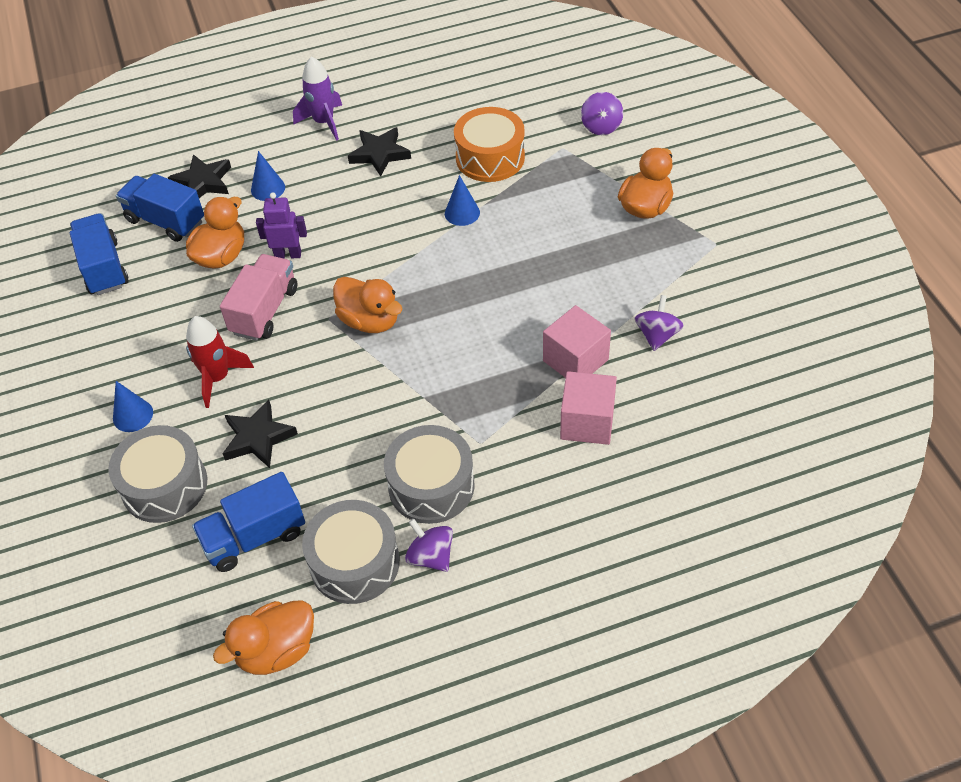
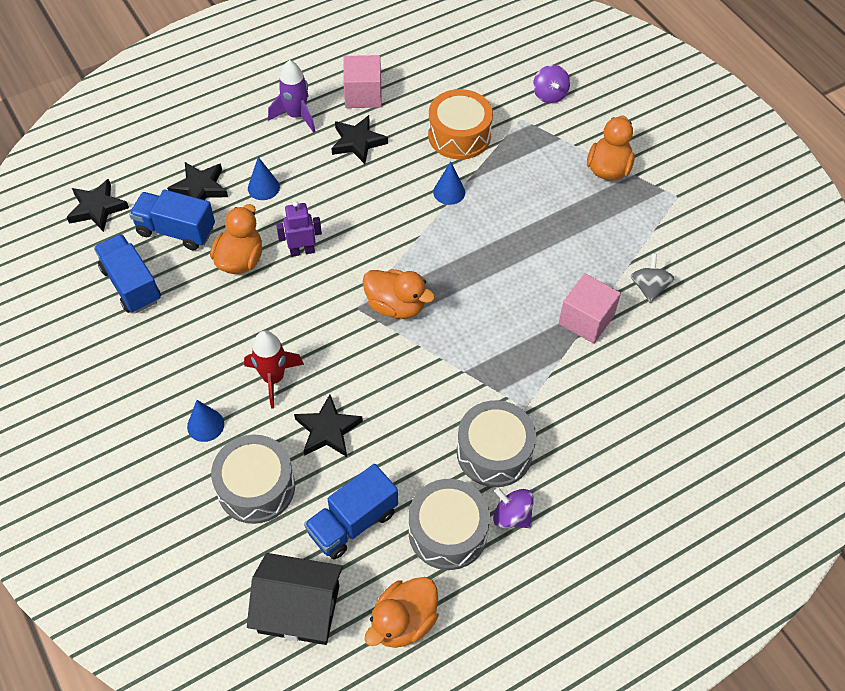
camera: 15 degrees left, 5 degrees up
pink truck [220,254,297,341] -> none
pink cube [560,371,617,445] -> pink cube moved to [343,55,382,108]
purple spinning top [635,295,684,351] -> grey spinning top [631,254,674,303]
none -> black star [66,179,129,232]
none -> black house [247,553,343,645]

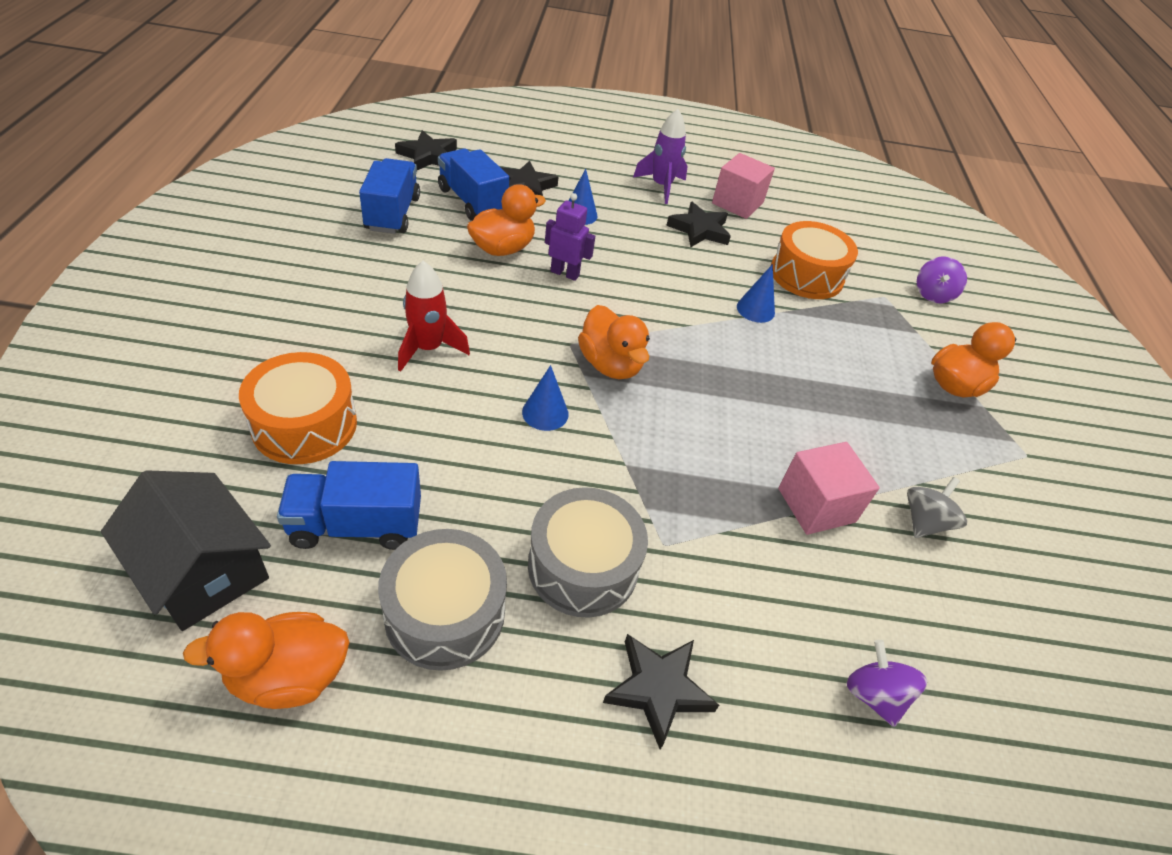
camera: 30 degrees right, 10 degrees down
blue cone [187,400,224,442] -> blue cone moved to [522,365,569,431]
grey drum [211,435,295,524] -> orange drum [239,352,357,464]
black star [294,395,363,457] -> black star moved to [603,634,719,750]
purple spinning top [493,488,534,528] -> purple spinning top moved to [846,640,927,727]

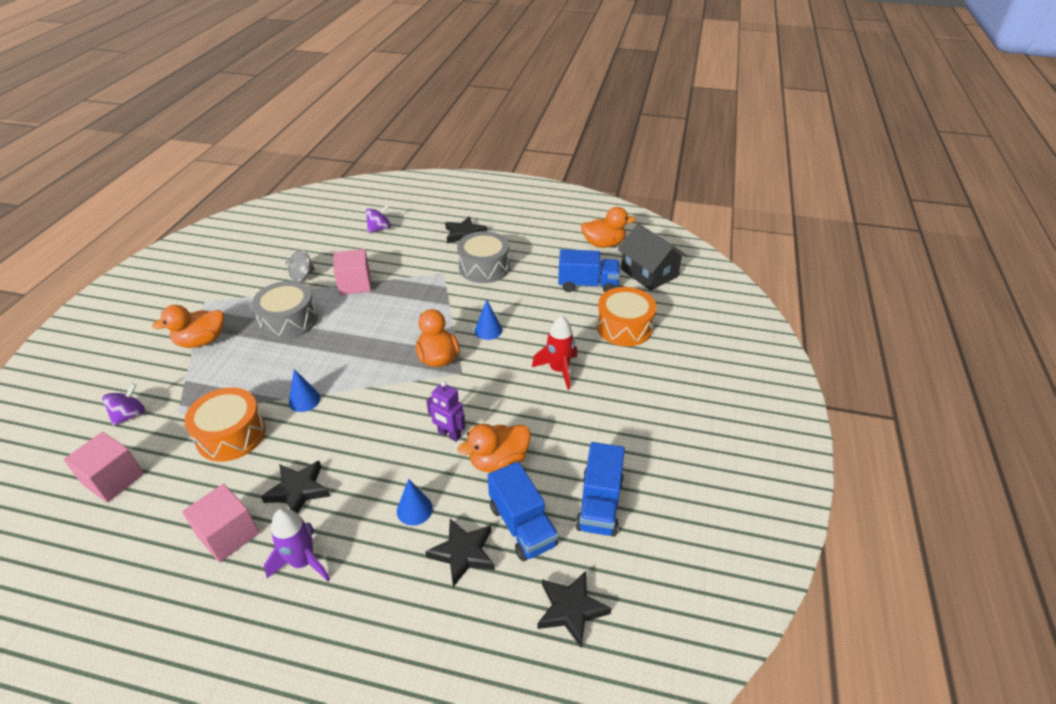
camera: 165 degrees left, 5 degrees down
grey drum [378,529,507,671] -> grey drum moved to [252,281,317,340]
purple spinning top [846,640,927,727] -> purple spinning top turned 120 degrees counterclockwise [365,205,391,233]
none -> pink cube [64,432,144,503]

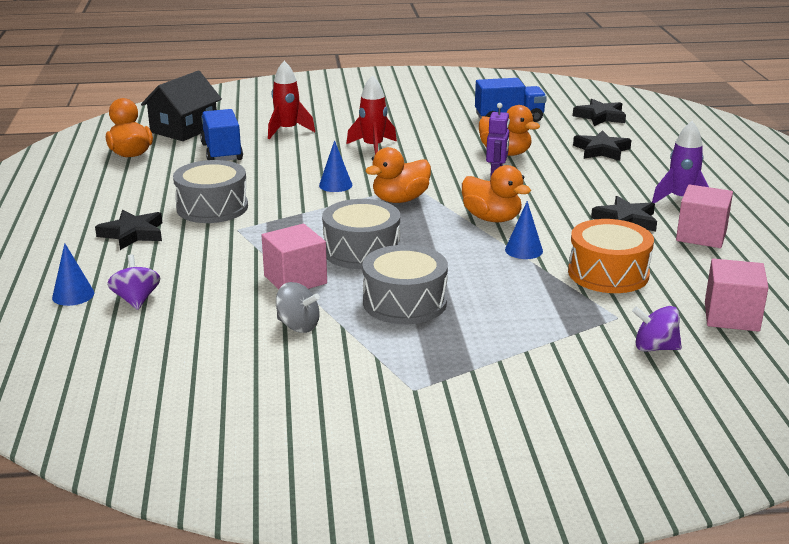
camera: 110 degrees left, 15 degrees down
orange duck [152,305,224,348] -> orange duck moved to [462,165,531,222]
purple spinning top [365,205,391,233] -> purple spinning top turned 45 degrees clockwise [107,254,160,310]
blue cone [397,479,433,526] -> blue cone moved to [52,243,94,306]
blue truck [488,461,559,561] -> none
orange drum [596,287,657,346] -> red rocket [268,61,315,139]
none -> grey drum [322,199,400,269]

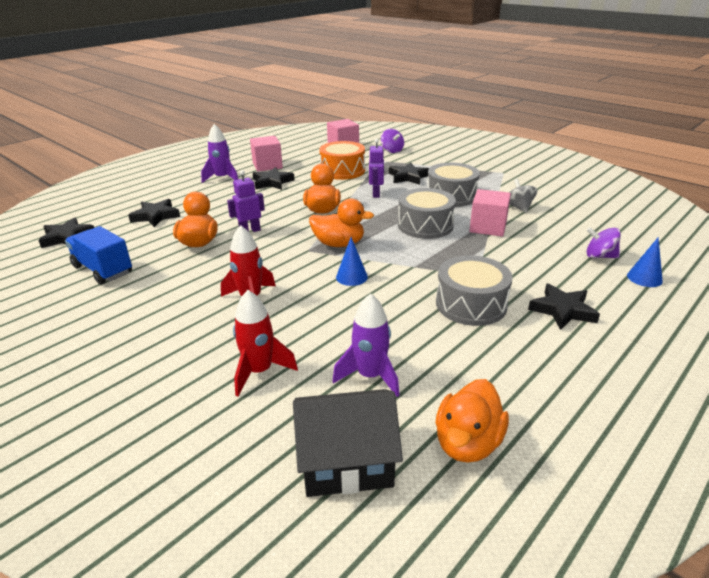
camera: 130 degrees left, 5 degrees up
purple spinning top [107,254,160,310] -> purple spinning top turned 75 degrees clockwise [586,227,621,258]
blue truck [200,109,243,161] -> purple rocket [332,293,399,397]
blue cone [505,201,543,259] -> none
none -> purple robot [369,139,384,198]
none -> black star [389,162,429,185]

